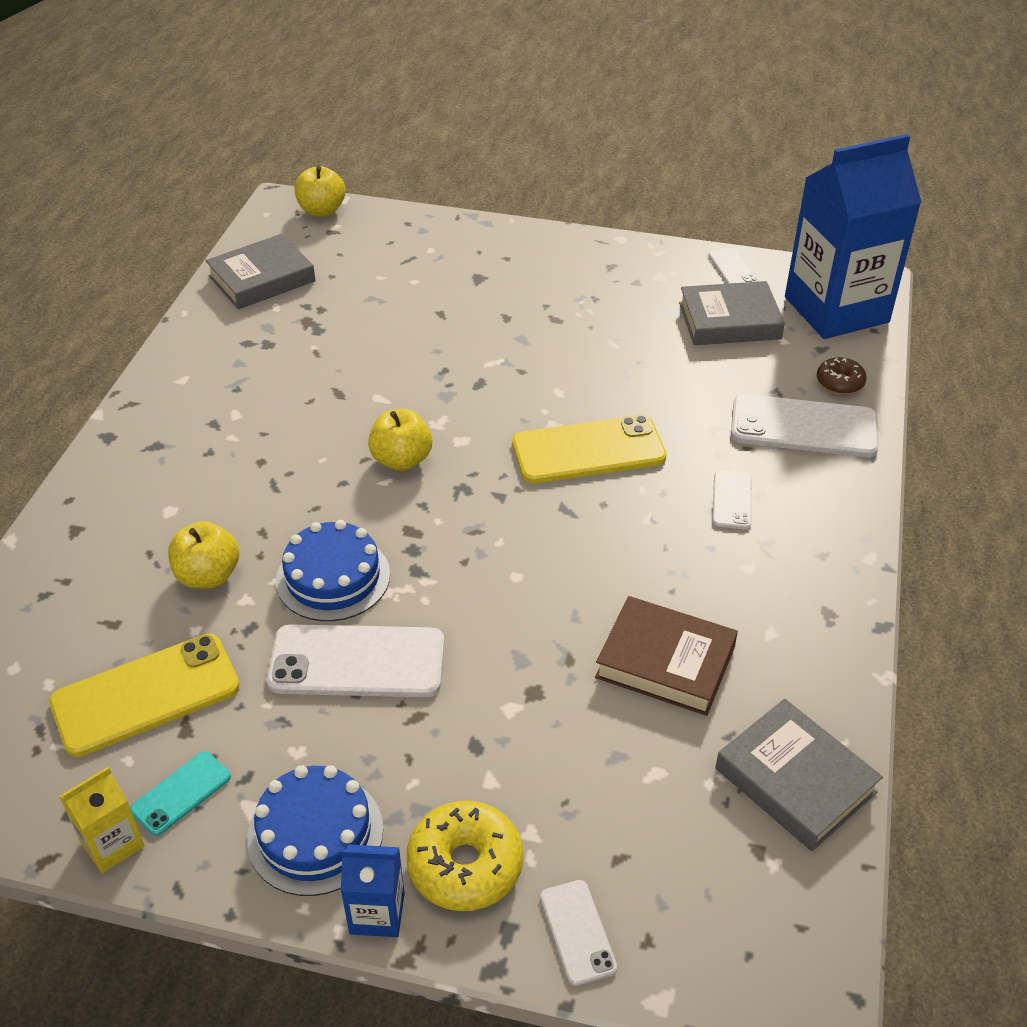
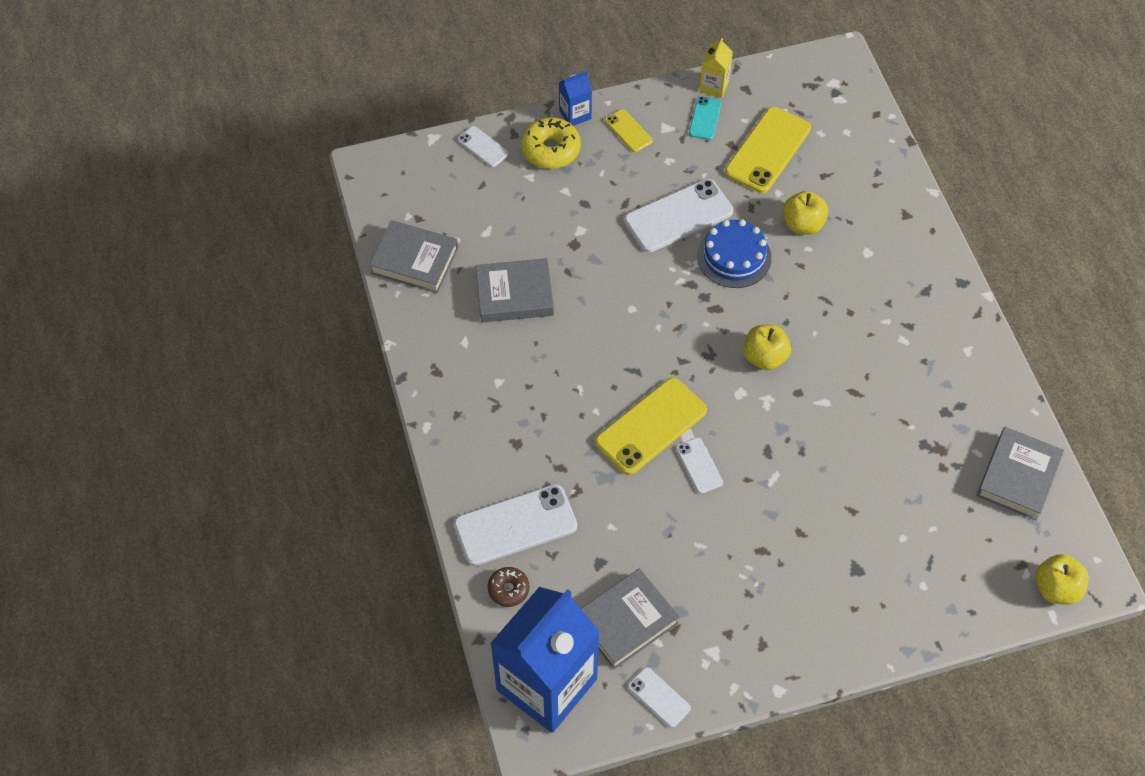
camera: 150 degrees right, 15 degrees up
blue cake [247,765,383,896] -> yellow phone [605,109,653,152]
brown book [595,596,738,716] -> grey book [475,258,554,322]
white phone [712,470,752,529] -> white phone moved to [676,437,723,494]

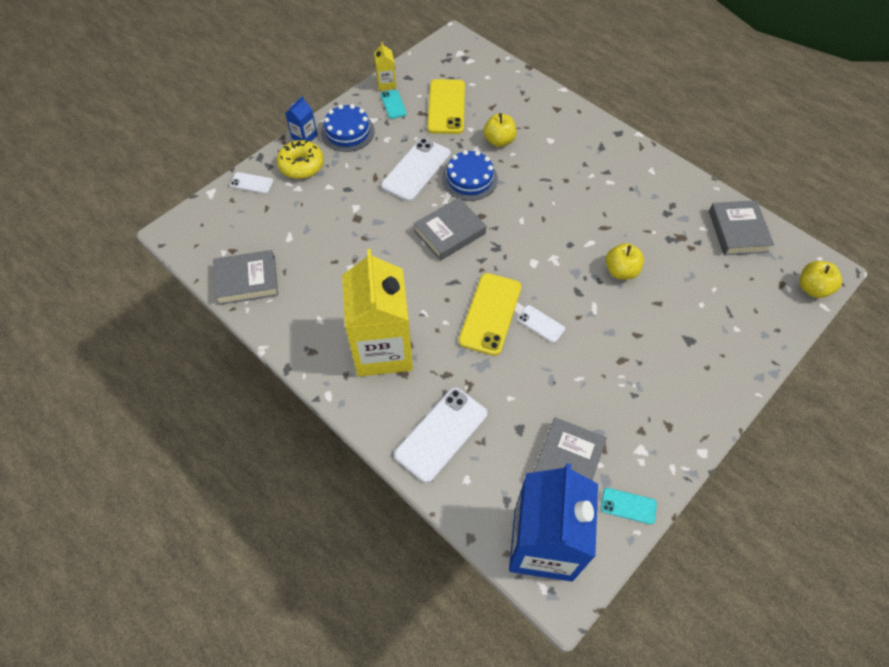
camera: 30 degrees left, 0 degrees up
grey book [475,258,554,322] -> grey book moved to [414,197,486,261]
brown donut [488,567,529,607] -> none
yellow phone [605,109,653,152] -> blue cake [321,104,375,152]
white phone [628,667,691,728] -> turquoise phone [601,488,657,525]
yellow apple [744,324,791,370] -> yellow apple moved to [606,243,644,279]
none -> yellow carton [342,249,413,377]

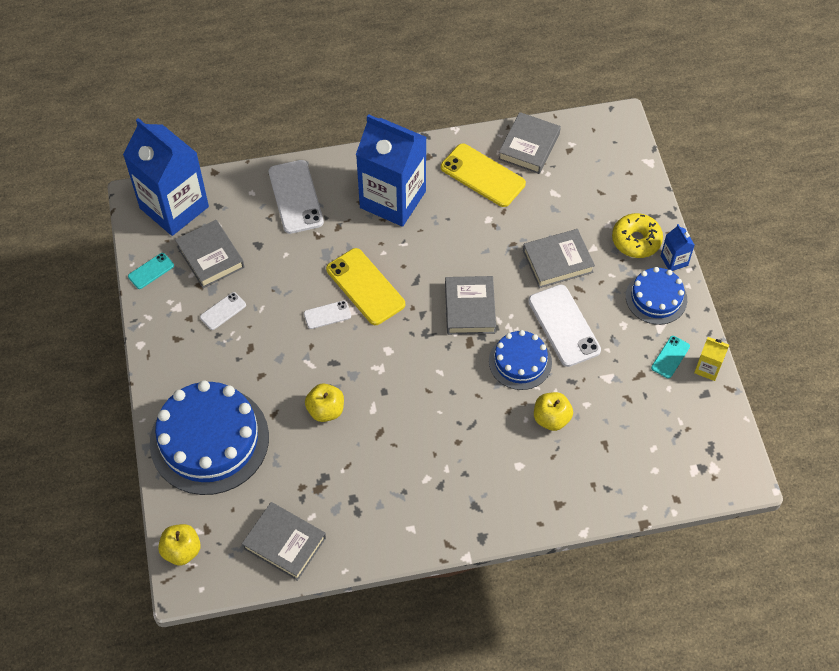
camera: 125 degrees right, 0 degrees up
white phone [230,172,274,194] -> white phone moved to [200,292,246,330]
yellow carton [342,249,413,377] -> blue carton [356,114,427,227]
turquoise phone [381,90,407,119] -> turquoise phone turned 75 degrees counterclockwise [651,336,690,378]
yellow phone [427,79,465,134] -> yellow phone moved to [441,143,526,207]
none -> blue cake [150,380,269,495]
none -> grey book [523,229,595,288]

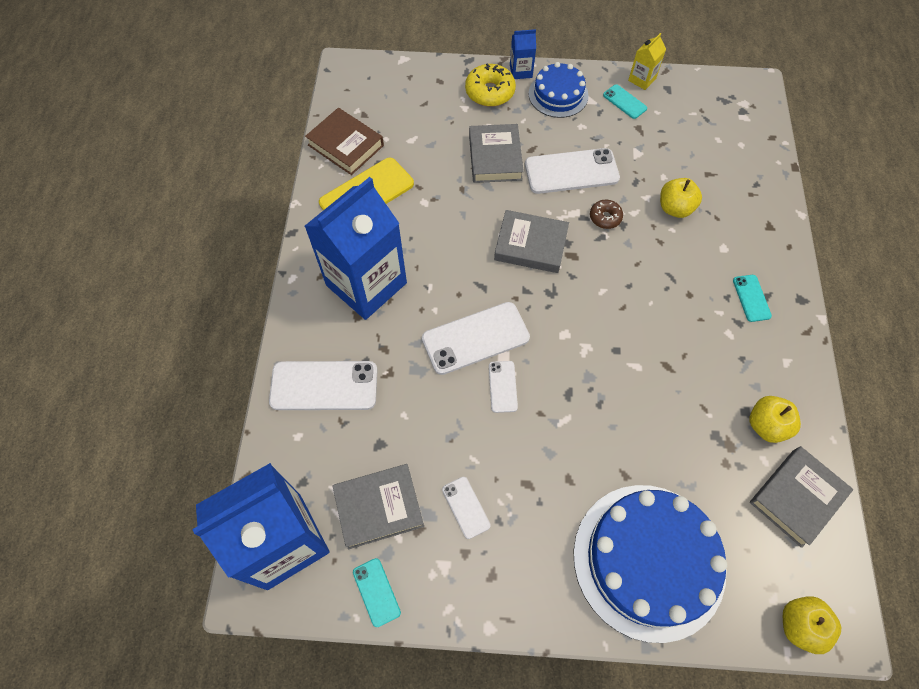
camera: 75 degrees left, 5 degrees up
yellow apple [305,384,344,422] -> yellow apple moved to [749,396,801,443]
yellow phone [326,248,405,325] -> white phone [422,302,530,375]
blue cake [489,330,552,390] -> brown donut [590,200,623,229]
grey book [498,112,561,174] -> brown book [305,108,384,175]
none -> turquoise phone [733,275,772,322]

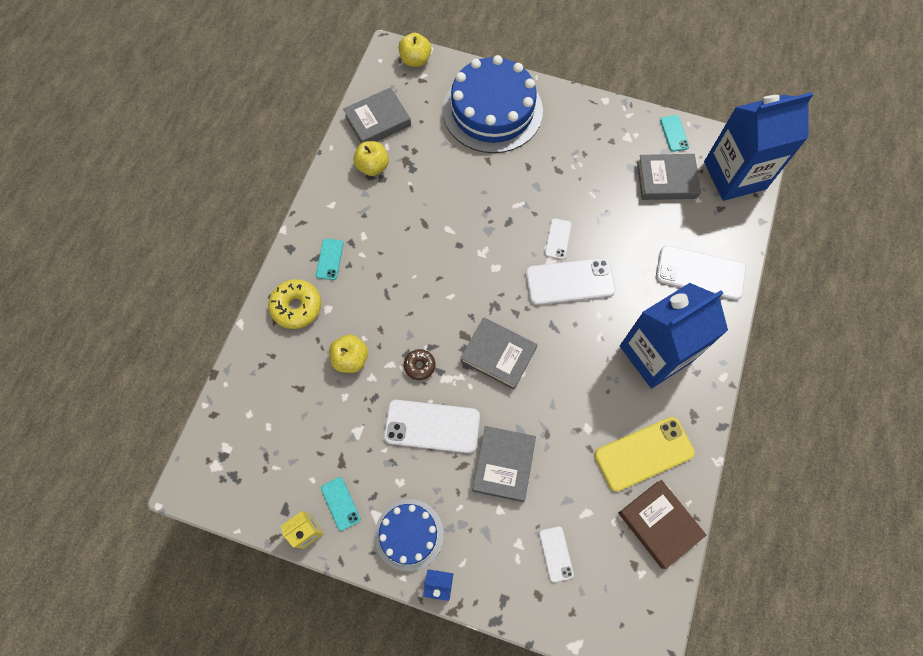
camera: 165 degrees left, 5 degrees up
white phone [442,477,491,539] -> white phone moved to [539,526,574,582]
yellow donut [465,63,516,106] -> yellow donut moved to [268,279,321,329]

